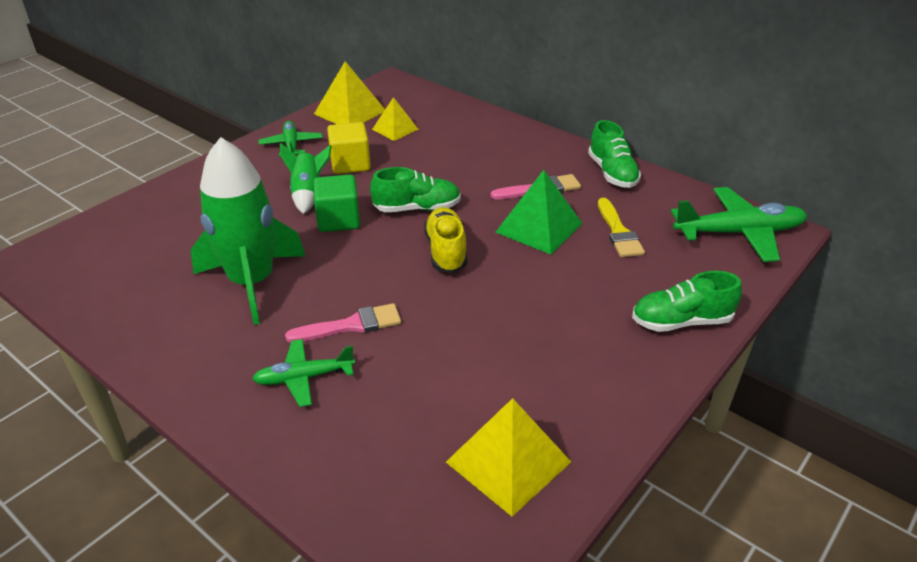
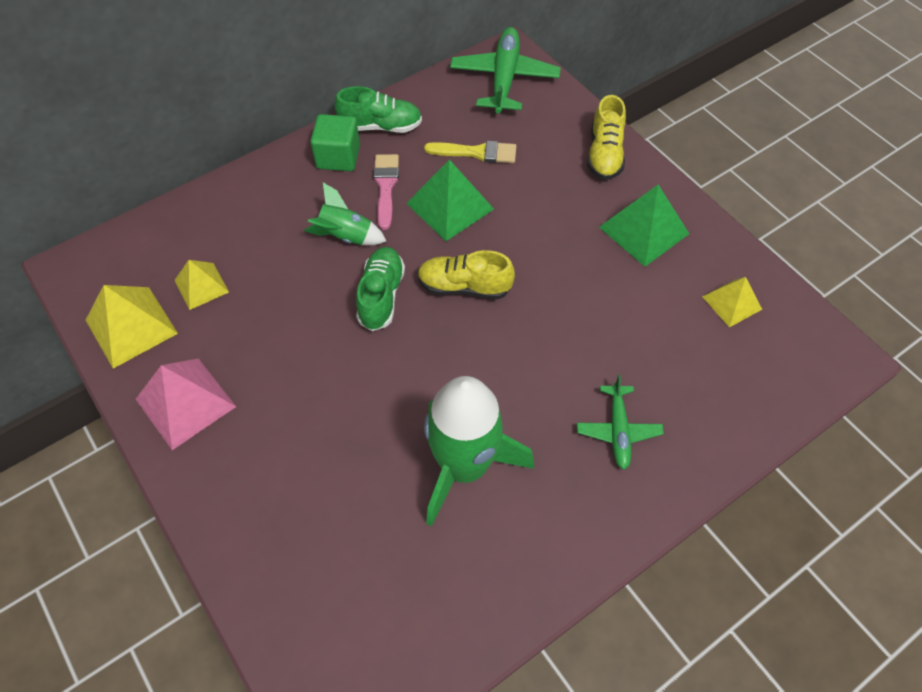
camera: 75 degrees left, 20 degrees up
green plane [258,121,323,156] -> pink pyramid [136,358,236,450]
green rocket [280,143,332,214] -> green rocket moved to [304,183,386,245]
pink brush [285,303,401,343] -> none
green cube [313,174,360,232] -> green cube moved to [310,114,360,171]
yellow cube [327,122,371,174] -> none
yellow pyramid [446,398,571,516] -> yellow pyramid [702,277,762,327], size x0.63
green shoe [632,271,742,332] -> yellow shoe [587,95,626,180]
none -> green pyramid [599,185,689,267]

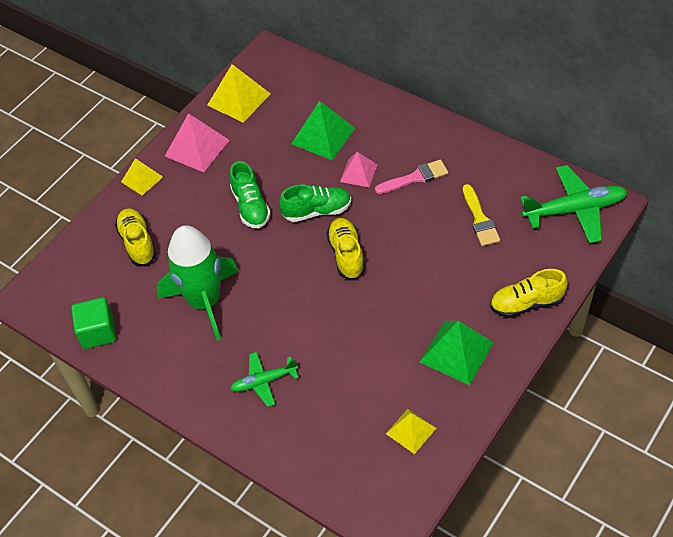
camera: 75 degrees right, 5 degrees down
yellow pyramid [174,260,229,310] -> yellow pyramid moved to [121,158,163,195]
green rocket [304,183,386,245] -> pink pyramid [340,152,377,187]
green cube [310,114,360,171] -> green cube moved to [71,297,117,349]
green shoe [334,86,422,133] -> green shoe moved to [230,161,271,228]
green pyramid [406,159,494,241] -> green pyramid moved to [291,101,356,160]
none -> yellow shoe [115,208,156,265]

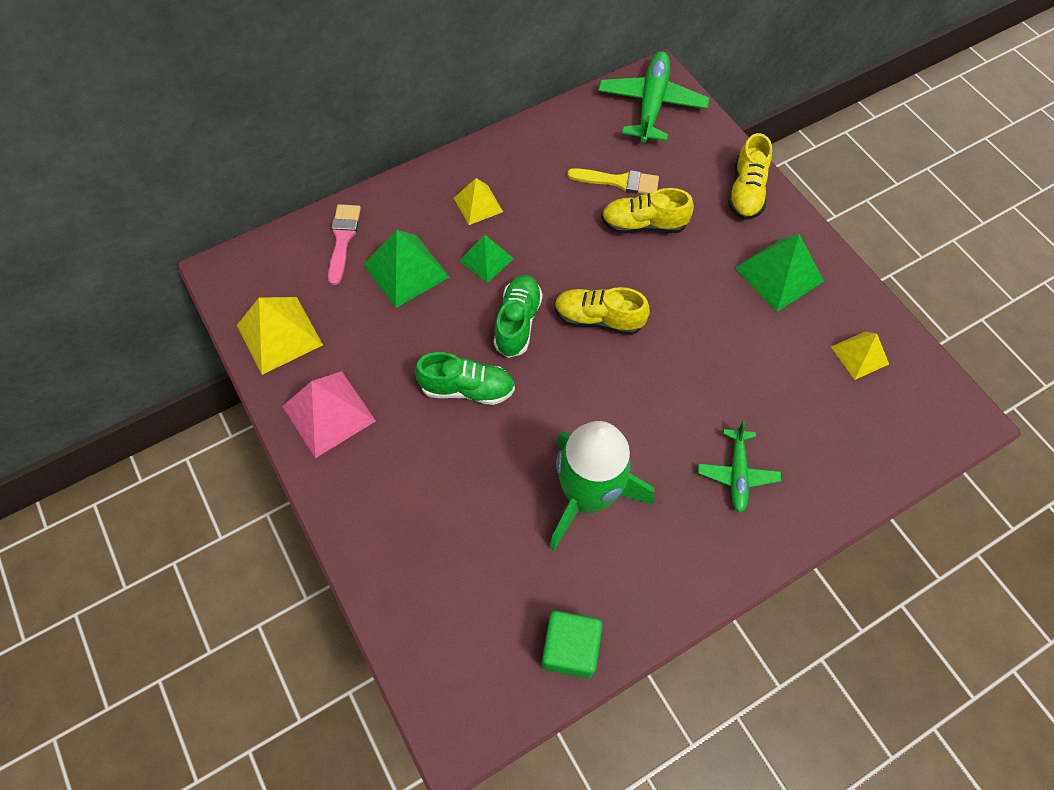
camera: 70 degrees left, 10 degrees up
yellow shoe [115,208,156,265] -> yellow shoe moved to [601,188,694,234]
yellow pyramid [121,158,163,195] -> yellow pyramid moved to [454,178,503,225]
pink pyramid [340,152,377,187] -> green pyramid [459,235,514,283]
pink brush [375,159,448,194] -> pink brush moved to [328,204,361,285]

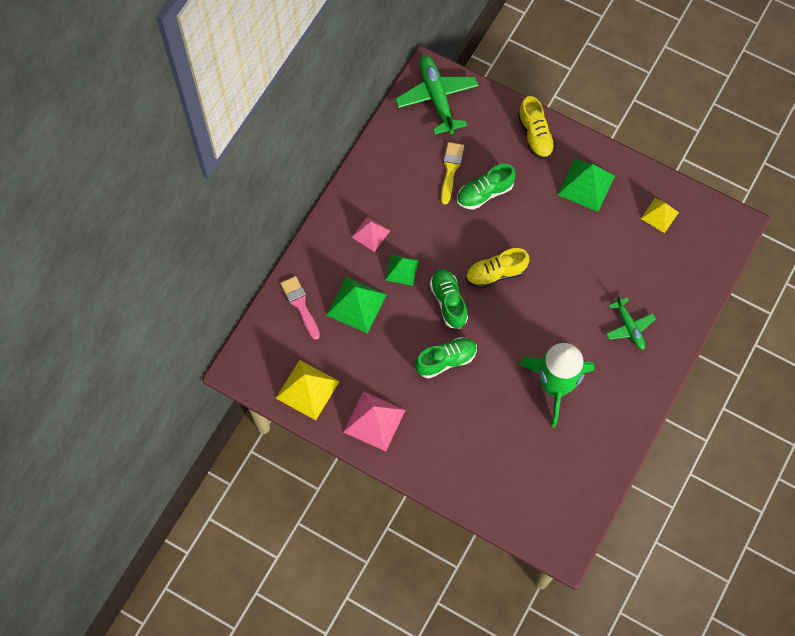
camera: 30 degrees left, 5 degrees up
yellow pyramid [454,178,503,225] -> pink pyramid [352,216,390,252]
green cube [542,611,603,679] -> none
yellow brush [567,168,659,194] -> yellow brush turned 60 degrees counterclockwise [441,142,464,205]
yellow shoe [601,188,694,234] -> green shoe [457,164,516,210]

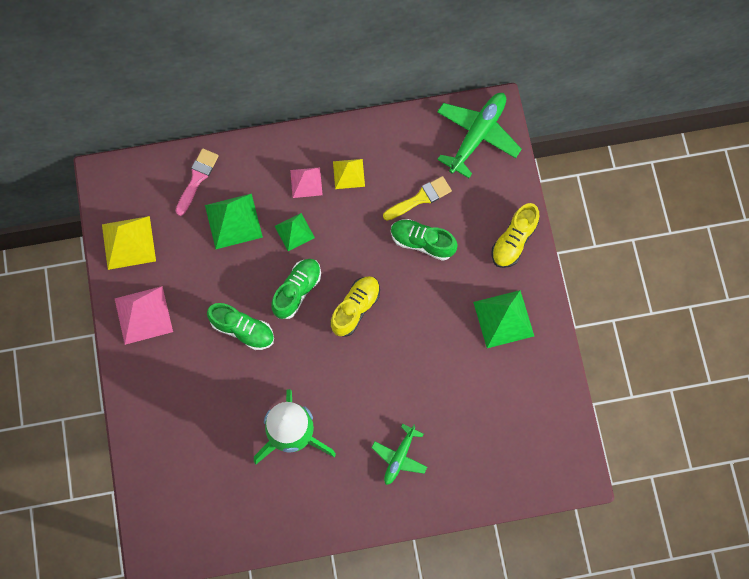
camera: 50 degrees right, 5 degrees up
yellow shoe [465,248,530,288] -> yellow shoe turned 90 degrees clockwise [330,276,380,337]
yellow pyramid [641,198,679,233] -> yellow pyramid moved to [333,159,365,189]

